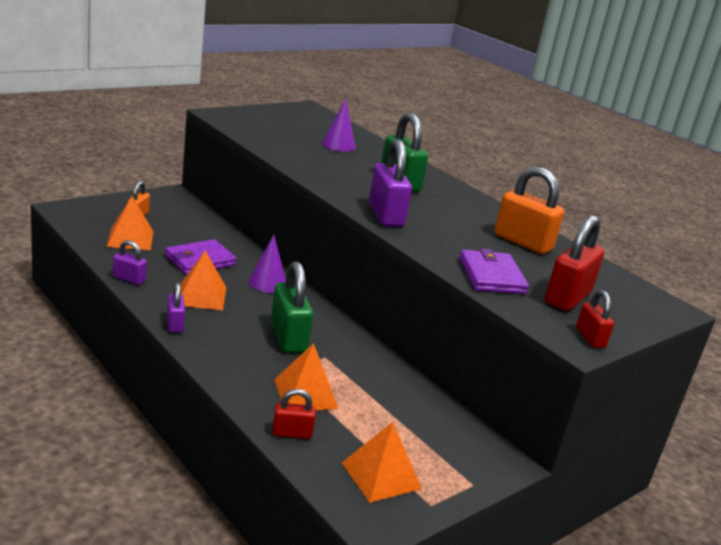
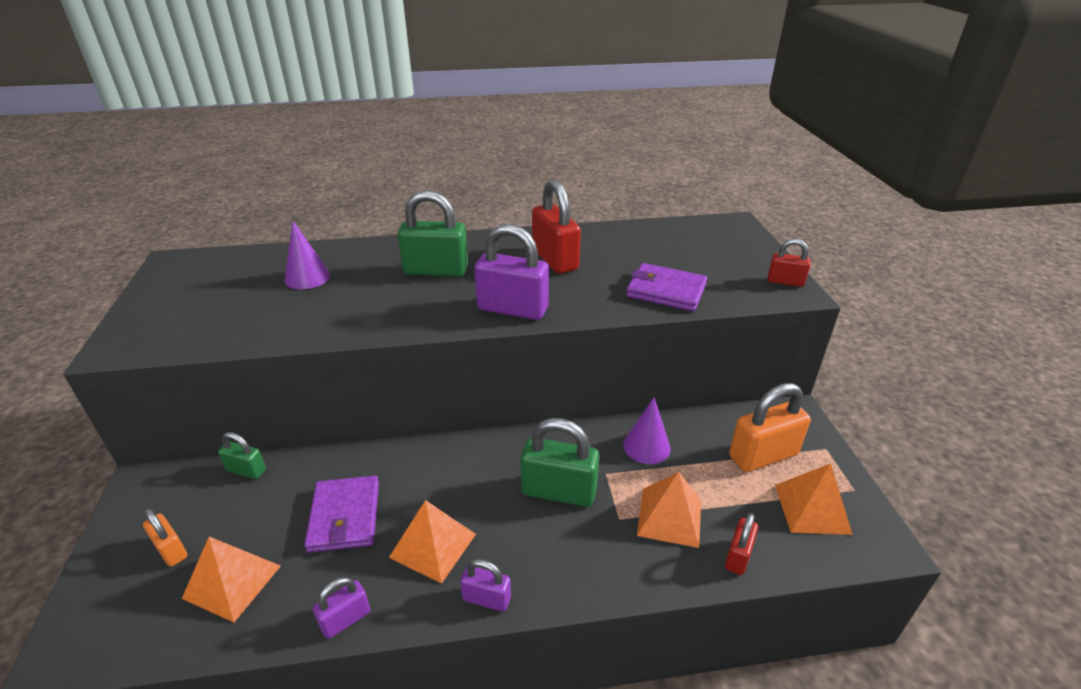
camera: 55 degrees left, 10 degrees up
purple cone [249,235,286,293] -> purple cone moved to [623,398,671,464]
orange padlock [494,166,564,254] -> orange padlock moved to [729,383,811,472]
red padlock [545,215,604,311] -> red padlock moved to [532,179,581,274]
none -> green padlock [218,432,266,479]

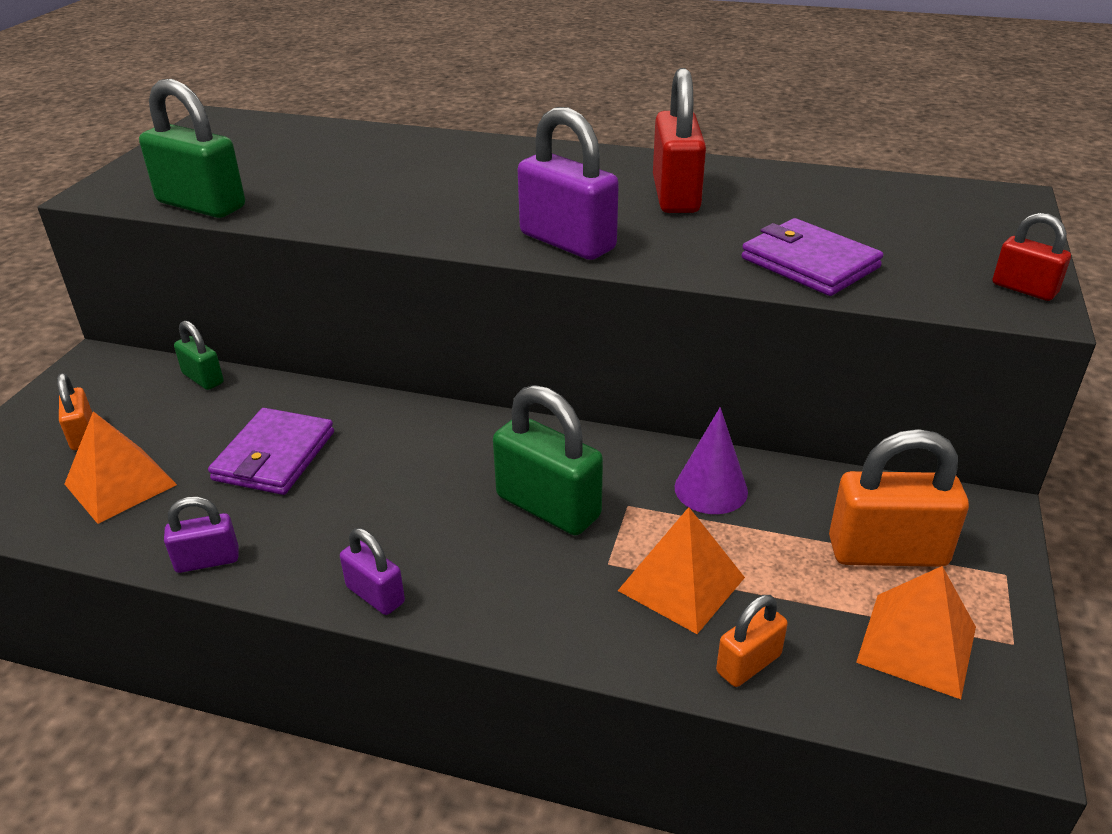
camera: 25 degrees right, 0 degrees up
purple cone [284,221,330,289] -> none
orange pyramid [389,500,476,584] -> none
green padlock [398,190,468,277] -> green padlock moved to [139,79,245,218]
red padlock [725,513,758,575] -> orange padlock [716,595,788,687]

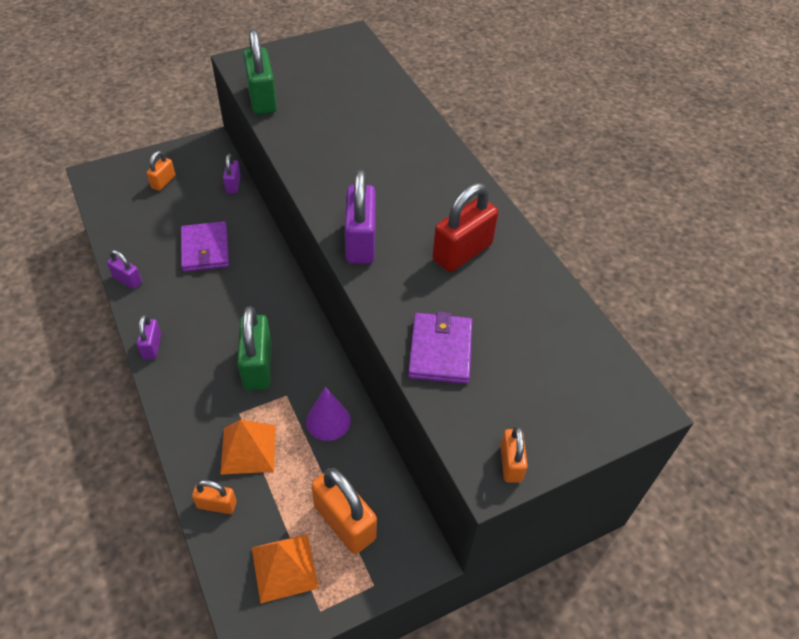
camera: 45 degrees right, 15 degrees up
orange pyramid [64,411,177,524] -> none
green padlock [174,320,224,390] -> purple padlock [223,153,241,194]
purple wallet [208,408,334,495] -> purple wallet turned 75 degrees counterclockwise [181,221,229,272]
red padlock [993,213,1071,301] -> orange padlock [500,426,528,483]

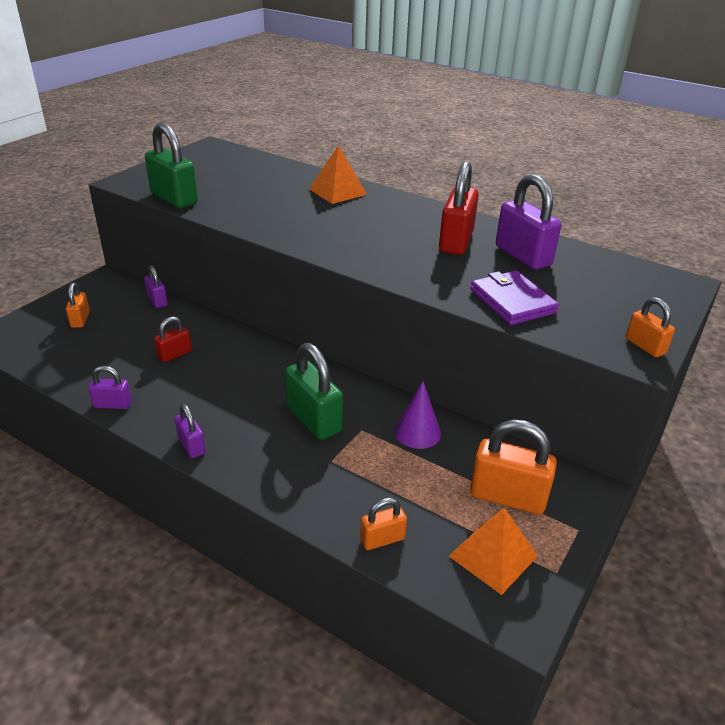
camera: 30 degrees left, 15 degrees down
purple wallet [181,221,229,272] -> red padlock [154,317,192,362]
orange pyramid [220,419,276,475] -> orange pyramid moved to [309,145,367,204]
purple padlock [345,170,376,264] -> purple padlock moved to [496,174,561,270]

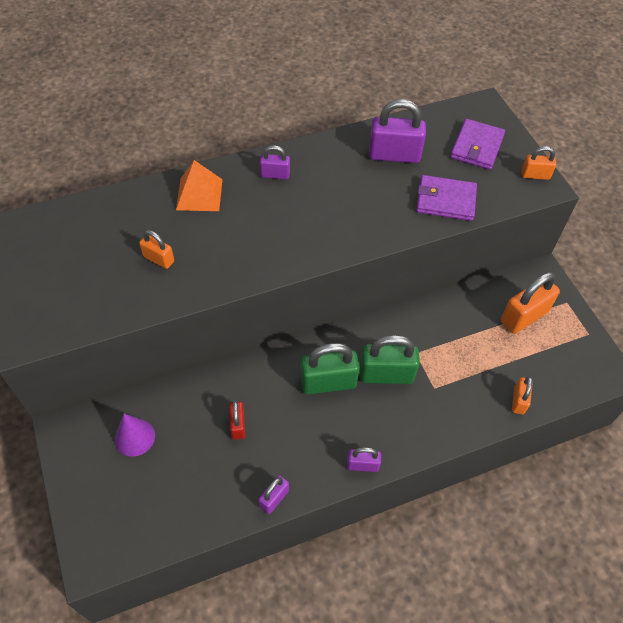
camera: 55 degrees left, 20 degrees up
orange padlock [66,282,90,328] -> orange padlock moved to [139,230,174,269]
purple padlock [144,265,168,308] -> purple padlock moved to [260,145,290,179]
green padlock [145,123,198,208] -> green padlock moved to [300,343,360,394]
purple cone [394,381,441,449] -> purple cone moved to [115,414,155,457]
red padlock [439,161,479,255] -> none
orange pyramid [449,508,538,595] -> none
none -> purple wallet [450,119,505,170]

